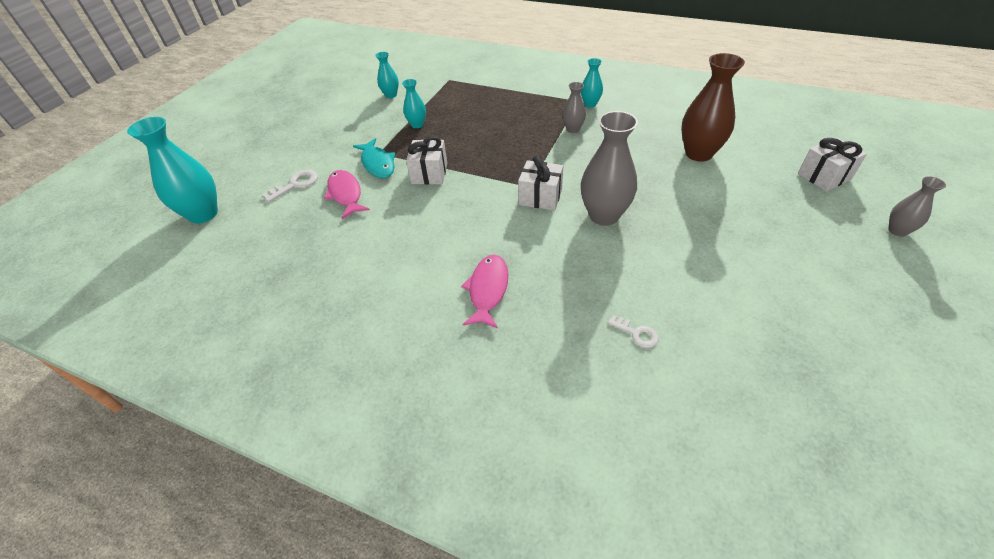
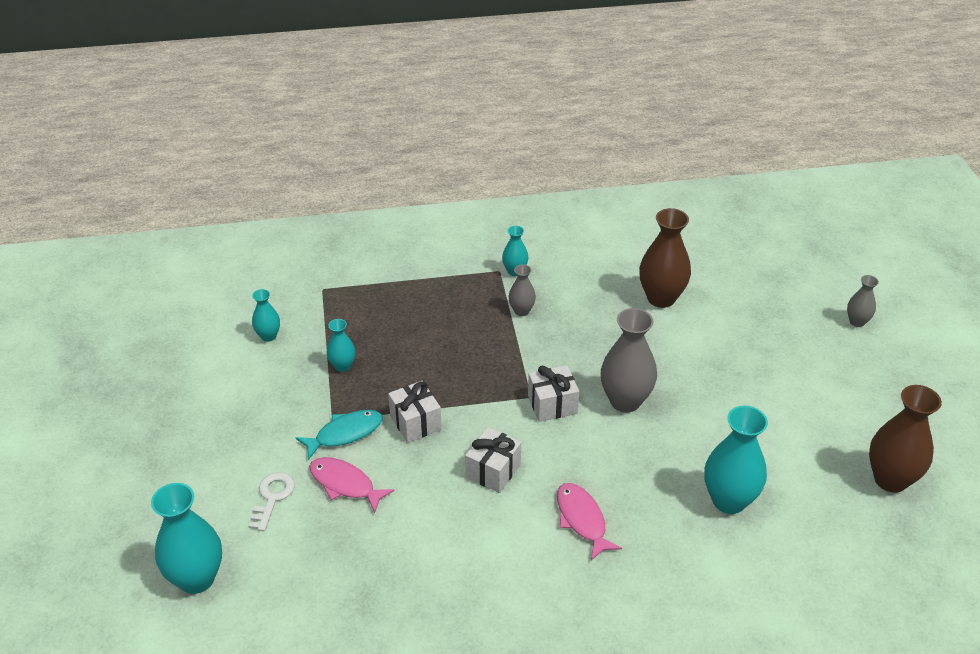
camera: 35 degrees left, 5 degrees down
turquoise fish [353,138,395,178] -> turquoise fish turned 60 degrees counterclockwise [295,410,383,460]
white key [608,315,659,348] -> turquoise vase [704,406,768,514]
white gift [798,137,867,191] -> white gift moved to [465,427,521,493]
none -> brown vase [869,385,942,493]

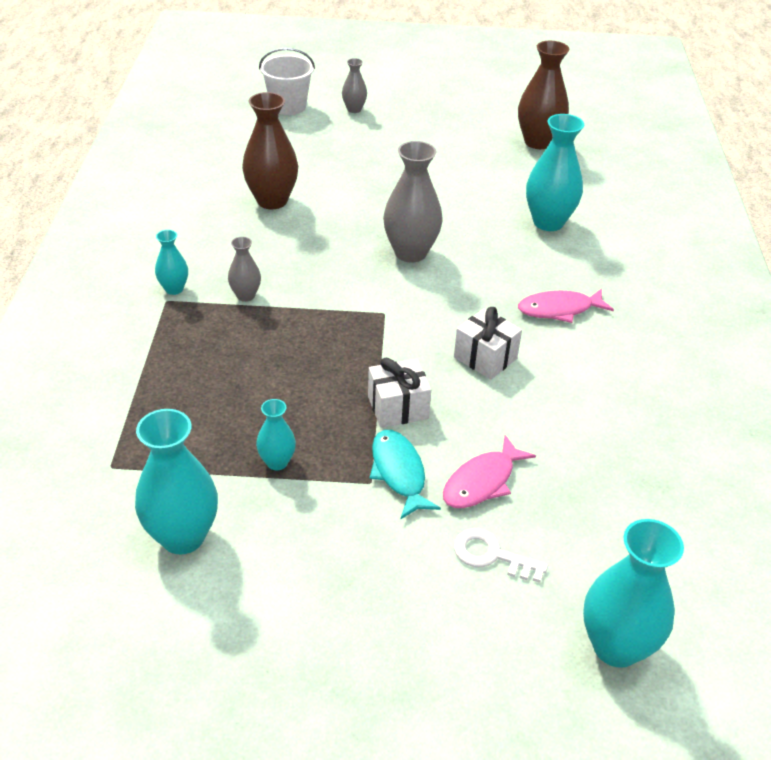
camera: 80 degrees left, 0 degrees up
turquoise vase [252,289,280,342] -> turquoise vase [135,409,218,554], size x1.89
white gift [528,365,579,422] -> none
none -> white bucket [259,48,315,115]

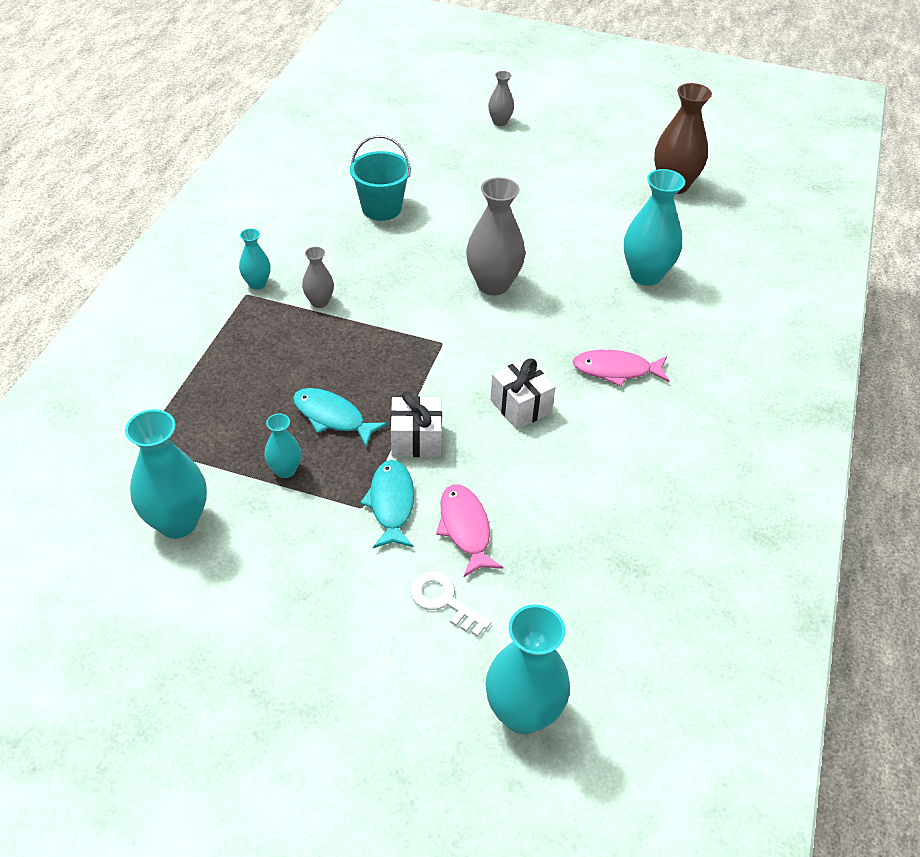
camera: 15 degrees right, 5 degrees up
brown vase [242,92,298,209] -> turquoise bucket [350,135,411,221]
white bucket [259,48,315,115] -> none
pink fish [443,435,536,508] -> pink fish turned 105 degrees clockwise [436,484,503,577]
none -> turquoise fish [293,388,388,447]

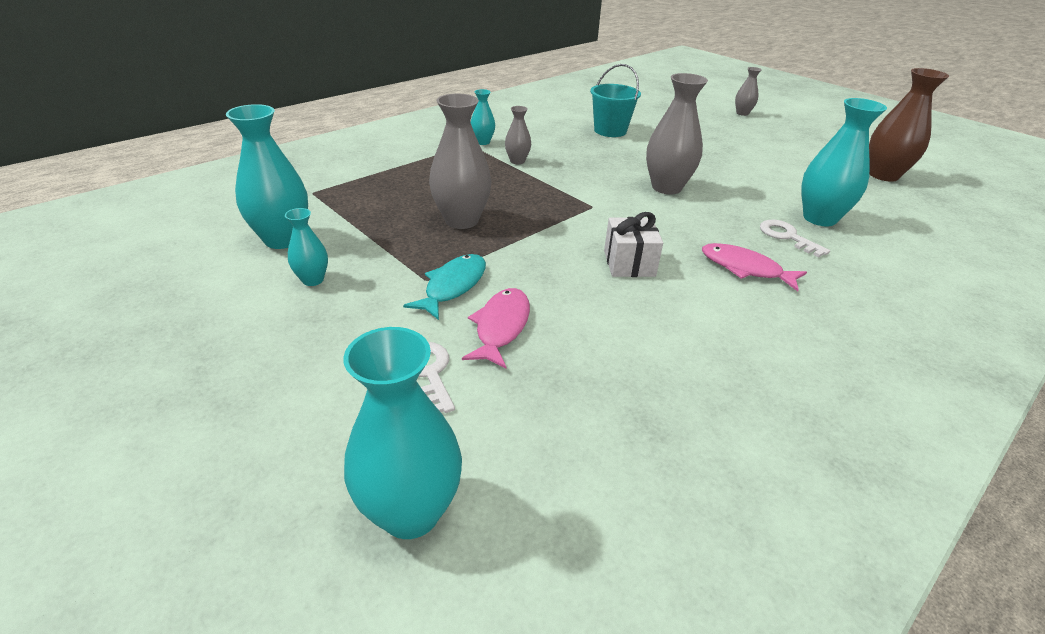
camera: 30 degrees right, 10 degrees down
turquoise vase [264,414,302,478] -> turquoise vase moved to [285,208,328,286]
turquoise fish [293,388,388,447] -> grey vase [429,94,492,229]
white gift [391,391,442,457] -> none
none -> white key [760,220,830,258]

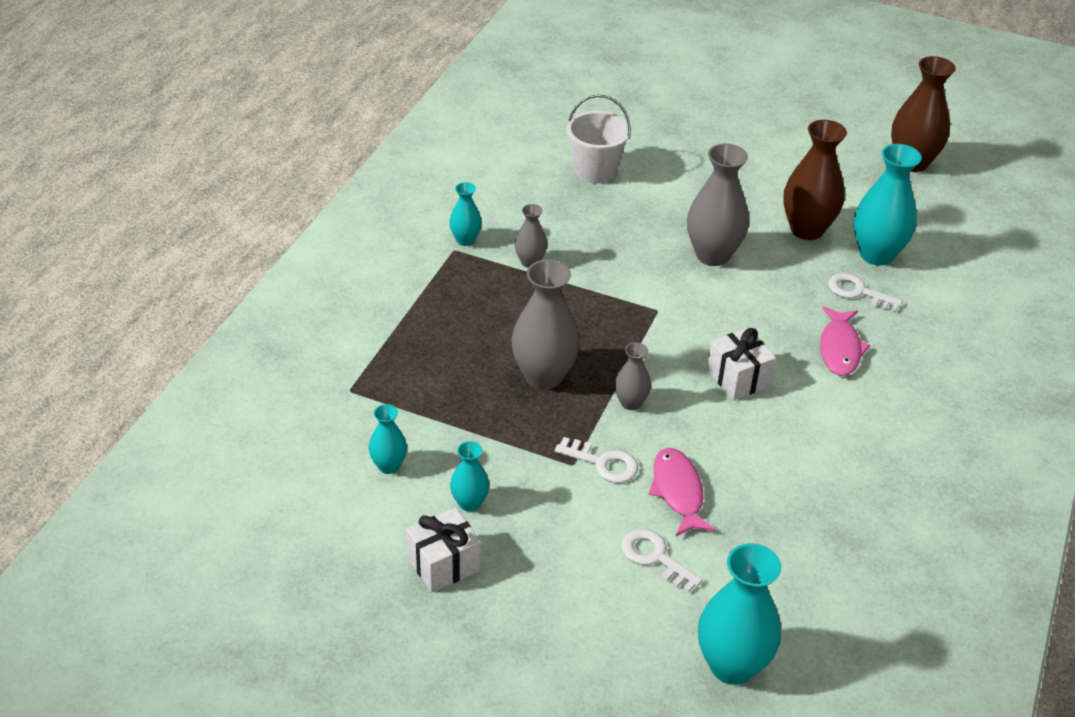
camera: 25 degrees left, 5 degrees up
turquoise vase [226,104,308,249] -> turquoise vase [369,404,407,474], size x0.53
turquoise fish [403,254,486,320] -> white key [555,437,638,483]
turquoise bucket [590,64,641,137] -> white bucket [567,95,631,183]
pink fish [702,243,807,291] -> pink fish turned 90 degrees counterclockwise [820,306,871,376]
grey vase [735,67,762,116] -> grey vase moved to [615,343,651,410]
none -> white gift [406,507,481,593]
none -> brown vase [783,120,847,240]

